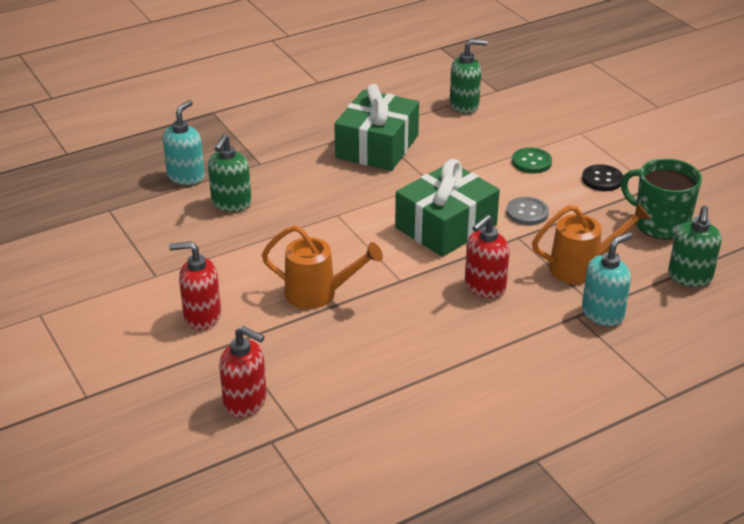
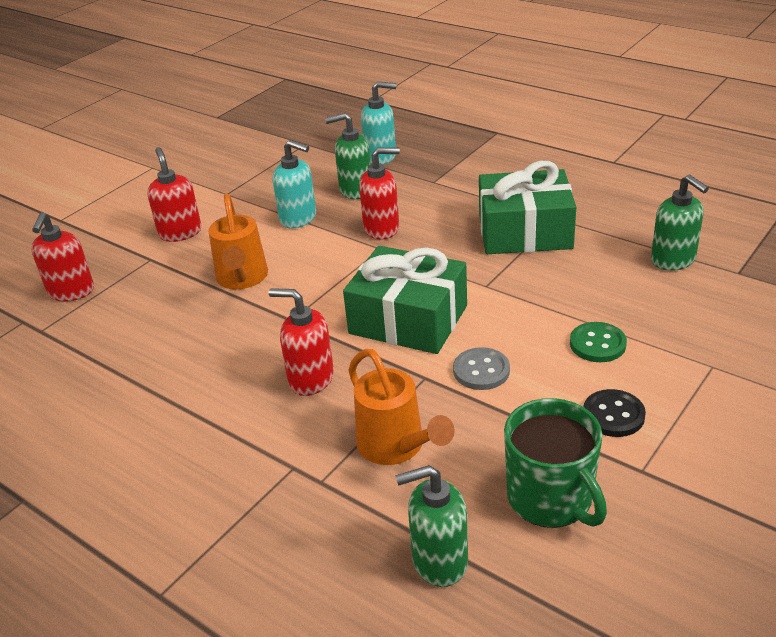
camera: 70 degrees right, 0 degrees up
turquoise soap dispenser [582,232,632,326] -> turquoise soap dispenser moved to [273,140,316,229]
green mug [621,158,702,239] -> green mug turned 135 degrees clockwise [504,398,607,528]
none -> red soap dispenser [359,147,400,239]

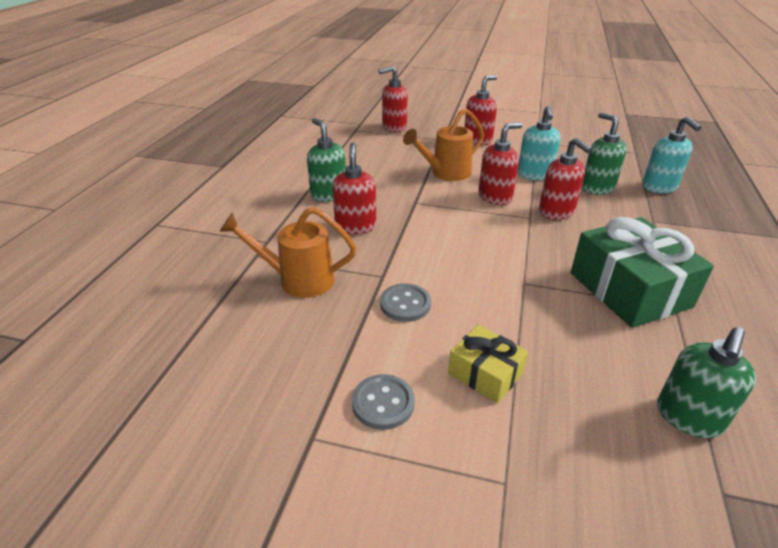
camera: 65 degrees right, 0 degrees up
green gift [343,246,467,354] -> none
orange watering can [348,349,455,465] -> orange watering can turned 60 degrees clockwise [219,207,357,298]
green soap dispenser [395,465,468,587] -> green soap dispenser moved to [307,118,346,202]
green mug [504,398,607,528] -> none
green button [570,322,627,362] -> yellow gift [448,325,528,403]
black button [583,389,646,437] -> grey button [352,374,415,430]
none -> red soap dispenser [478,122,522,205]

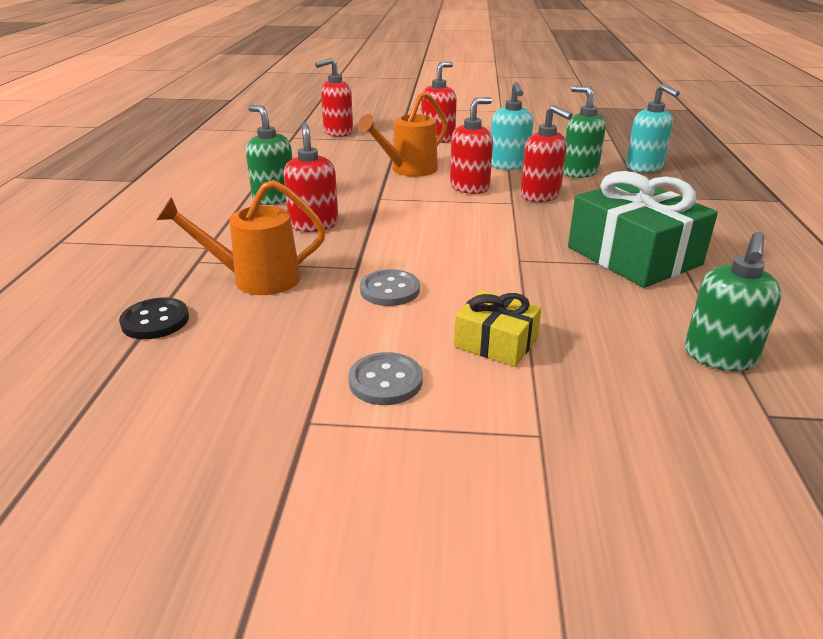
camera: 10 degrees left, 5 degrees down
none -> black button [119,298,189,339]

